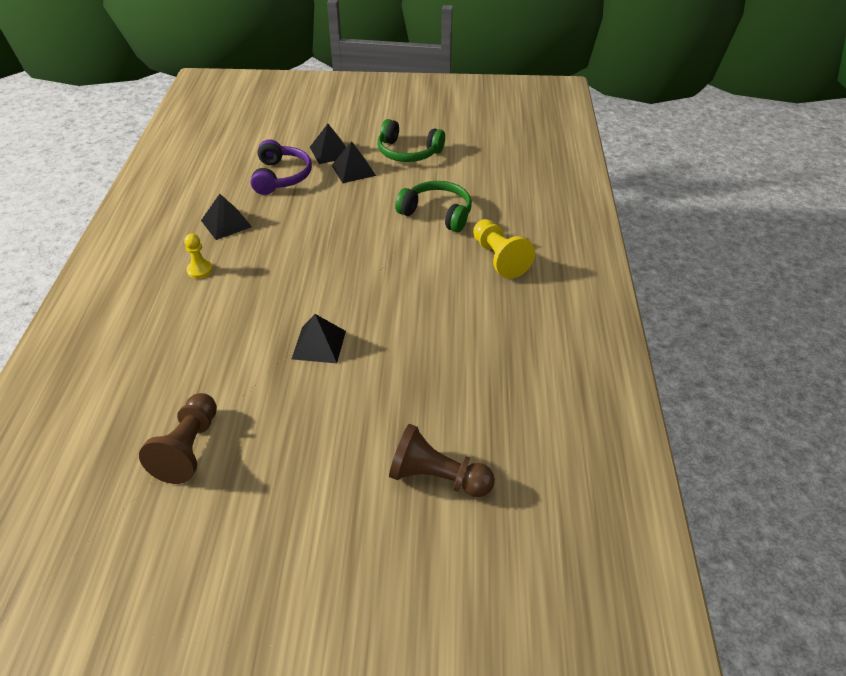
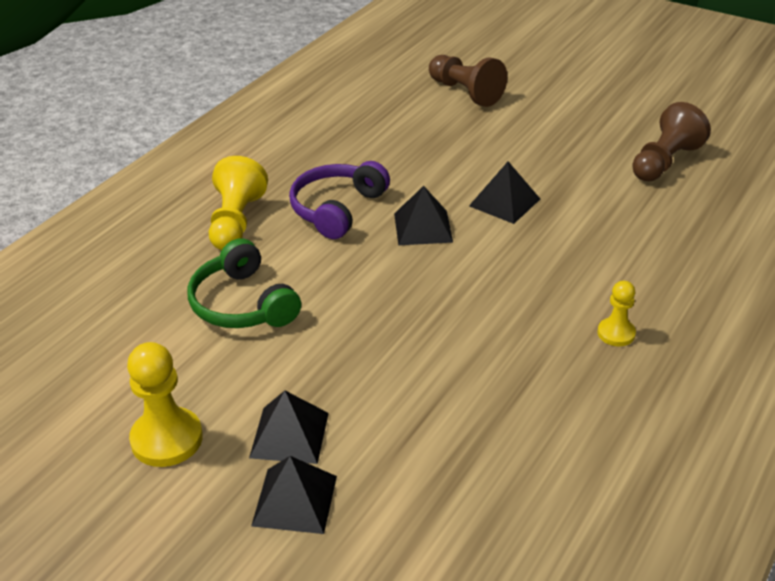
camera: 150 degrees left, 5 degrees down
black pyramid [201,194,252,240] -> black pyramid moved to [394,186,453,245]
purple headphones [251,139,312,195] -> purple headphones moved to [289,161,390,239]
green headphones [378,119,445,162] -> yellow pawn [127,342,203,467]

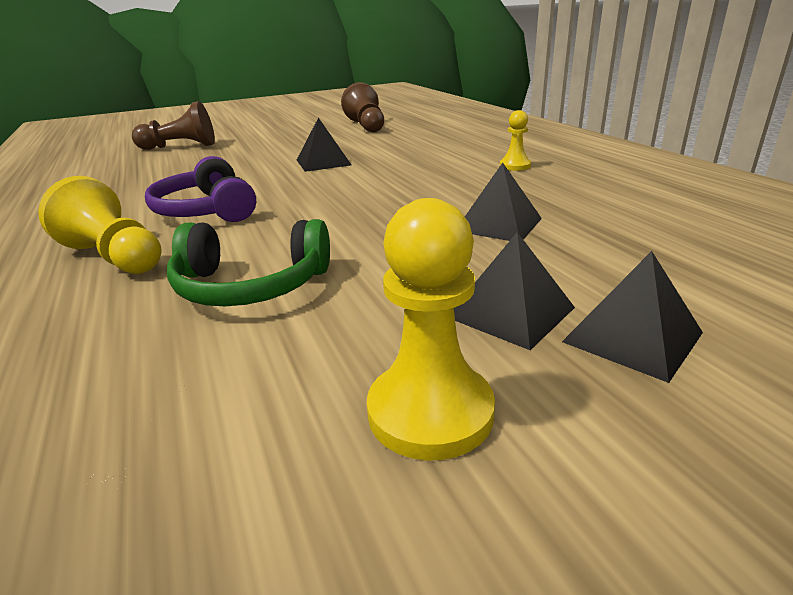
camera: 55 degrees left, 10 degrees down
black pyramid [394,186,453,245] -> black pyramid moved to [465,163,542,241]

